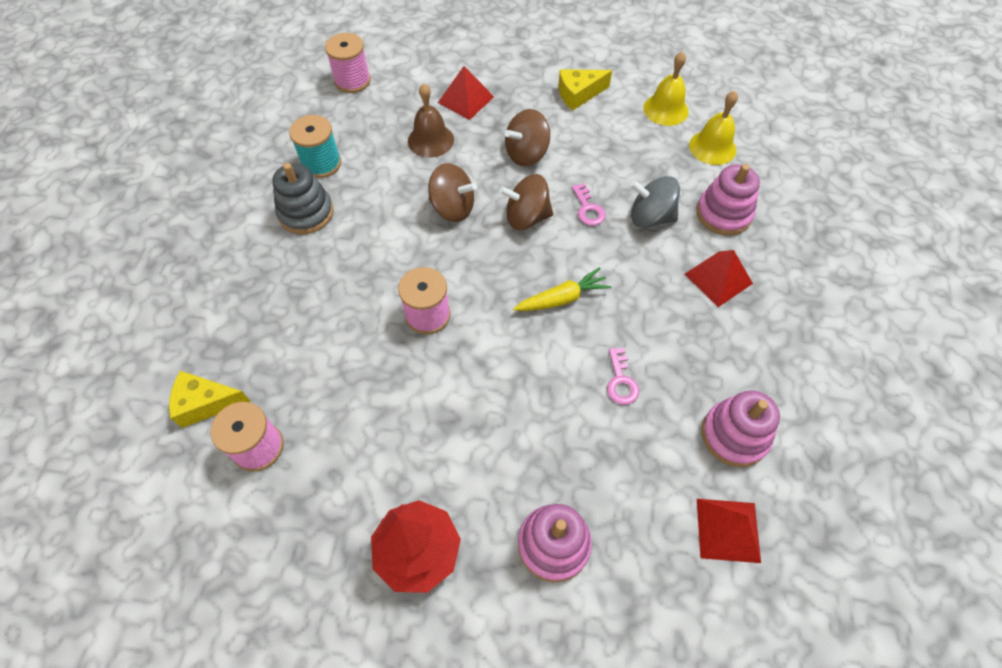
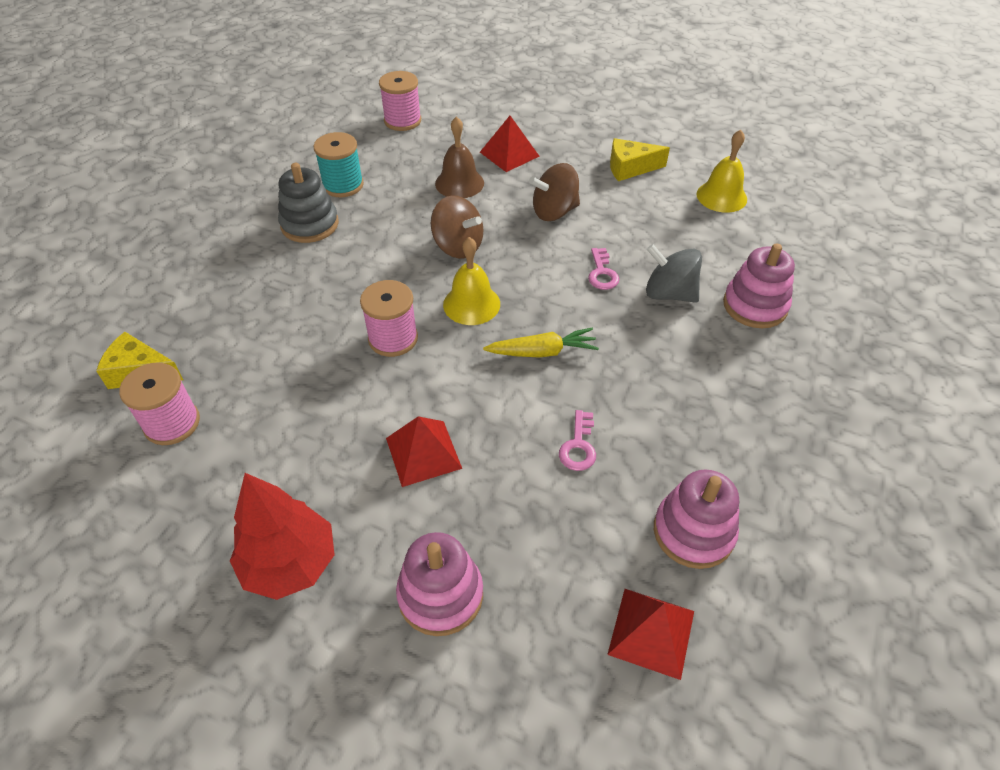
camera: 15 degrees right, 10 degrees down
brown spinning top [499,174,553,230] -> none
red pyramid [685,250,753,307] -> red pyramid moved to [386,416,462,487]
yellow bell [689,91,738,165] -> yellow bell moved to [443,237,500,325]

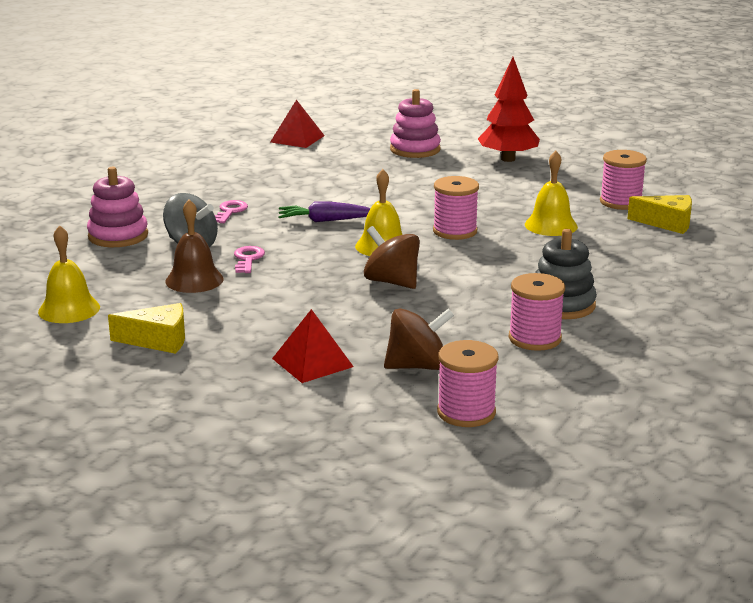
camera: 175 degrees left, 25 degrees down
turquoise spool [314,132,364,197] -> pink spool [509,273,565,351]
red pyramid [386,416,462,487] -> none
brown bell [435,116,484,198] -> brown bell moved to [165,199,224,293]
yellow carrot [483,328,599,358] -> purple carrot [278,201,370,222]
brown spinning top [529,163,580,221] -> brown spinning top moved to [384,308,454,370]
pink key [559,410,596,471] -> pink key moved to [215,200,248,223]
pink stacking toy [654,470,739,569] -> none
none -> yellow bell [525,151,578,236]

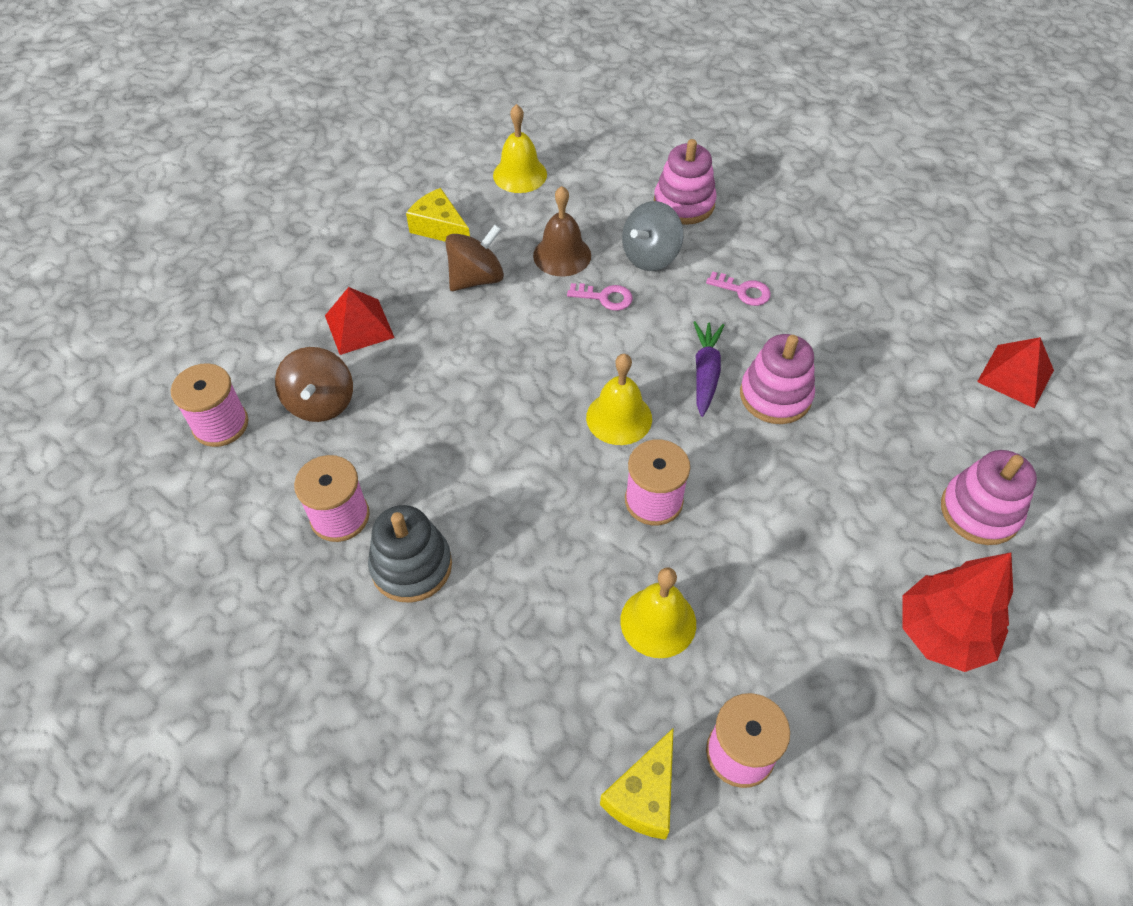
camera: 100 degrees right, 30 degrees up
yellow cheese [108,303,185,354] -> yellow cheese turned 120 degrees clockwise [406,188,470,241]
brown spinning top [364,226,420,289] -> brown spinning top moved to [445,225,504,291]
none -> pink stacking toy [740,334,815,424]

